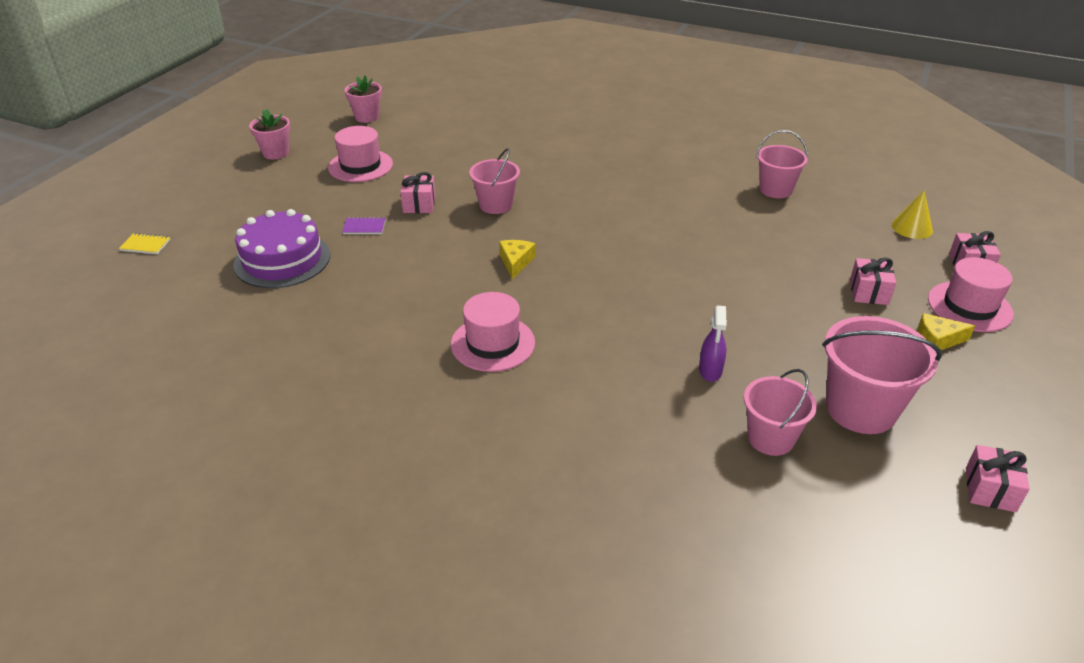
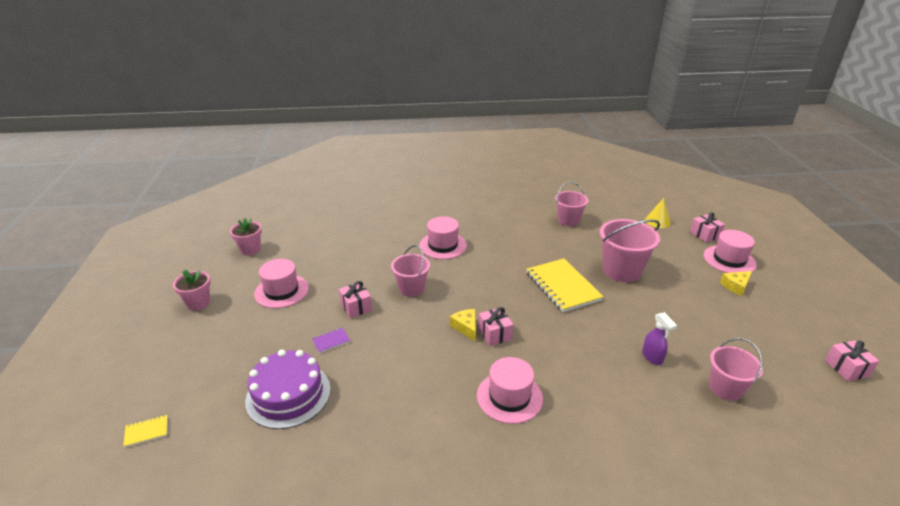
camera: 30 degrees left, 5 degrees down
pink bucket [822,316,942,434] -> pink bucket moved to [600,219,660,282]
pink gift [850,257,896,305] -> pink gift moved to [478,307,513,346]
none -> pink hat [419,216,467,259]
none -> yellow notebook [526,259,604,312]

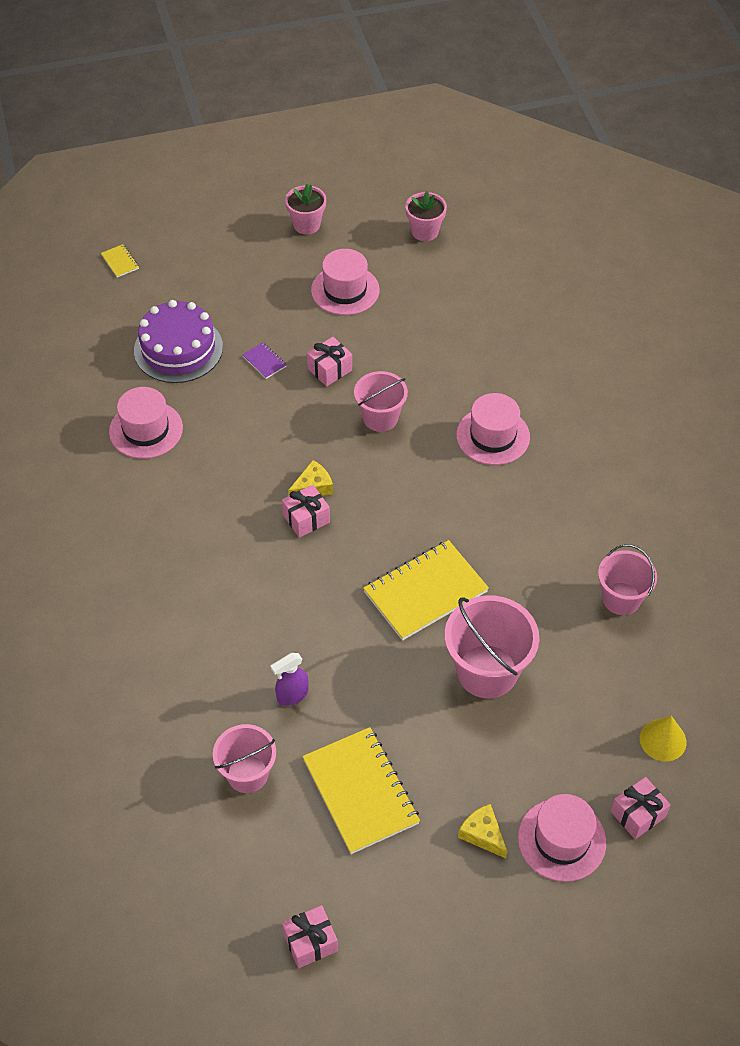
camera: 80 degrees right, 20 degrees up
pink hat [477,357,543,424] -> pink hat moved to [109,387,183,459]
none -> yellow notebook [302,727,420,854]

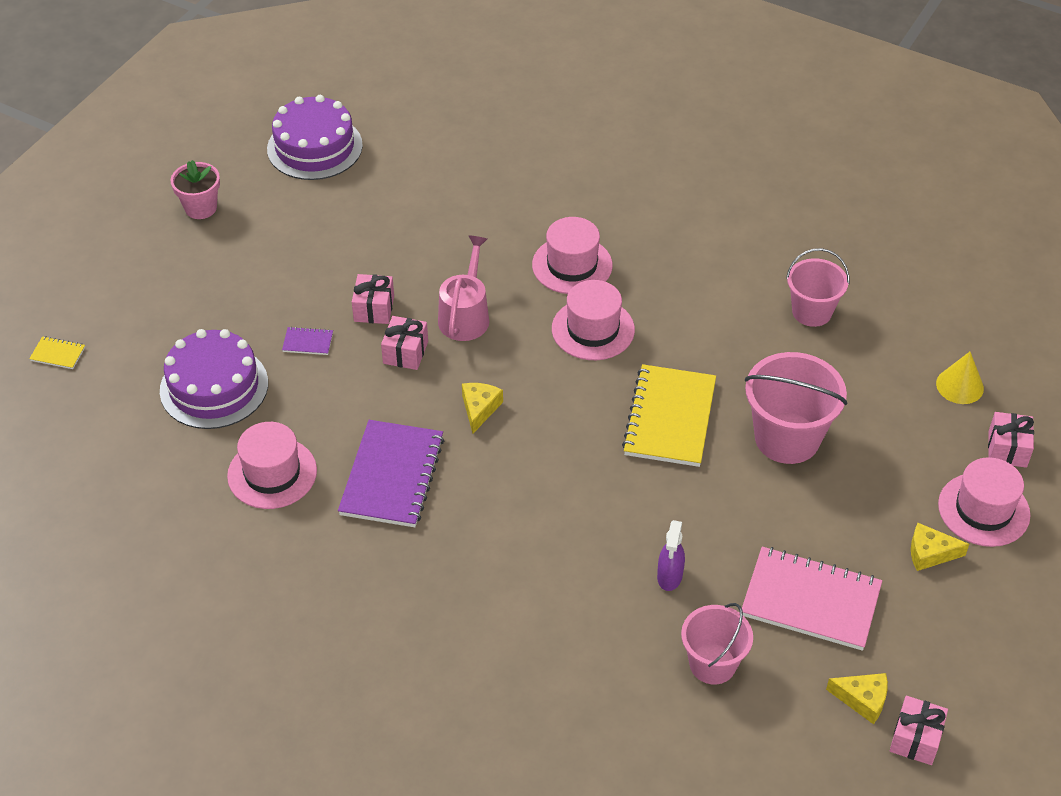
camera: 45 degrees left, 5 degrees down
pink gift [282,485,330,538] -> pink gift moved to [381,316,428,370]
yellow notebook [302,727,420,854] -> pink notebook [742,547,882,651]
pink hat [311,249,380,315] -> pink hat moved to [552,280,635,360]
pink bucket [354,371,408,432] -> pink watering can [438,235,489,341]
pink flower pot [405,191,447,241] -> purple cake [267,95,363,180]
none -> purple notebook [338,420,444,527]
none -> yellow cheese [826,673,888,724]

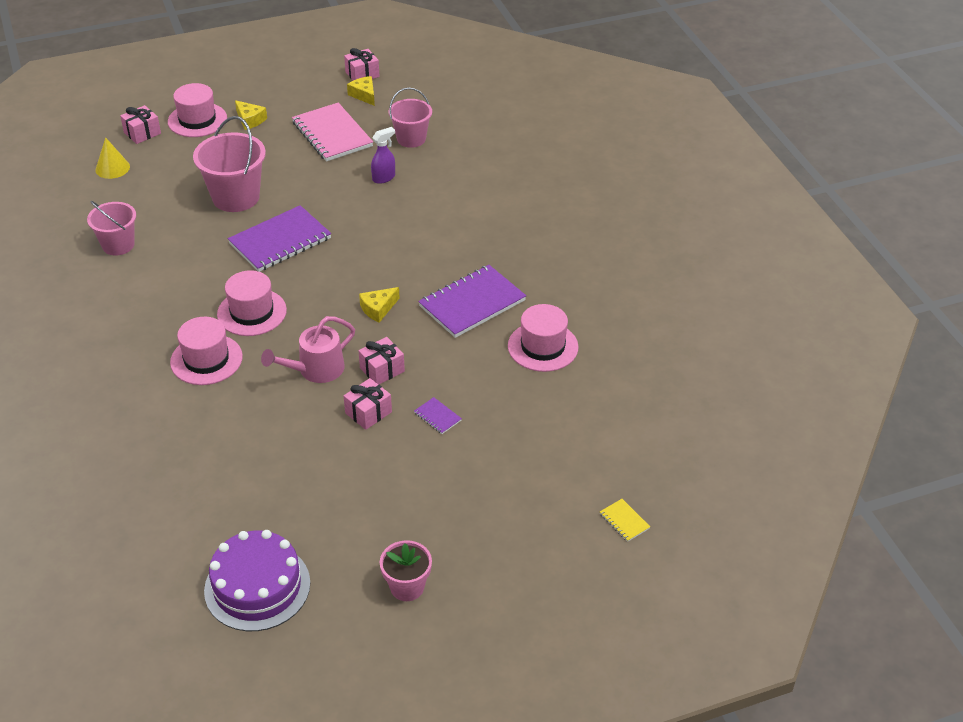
camera: 140 degrees left, 5 degrees down
purple cake [160,329,268,429] -> none
yellow notebook [622,364,716,467] -> purple notebook [228,205,331,272]

